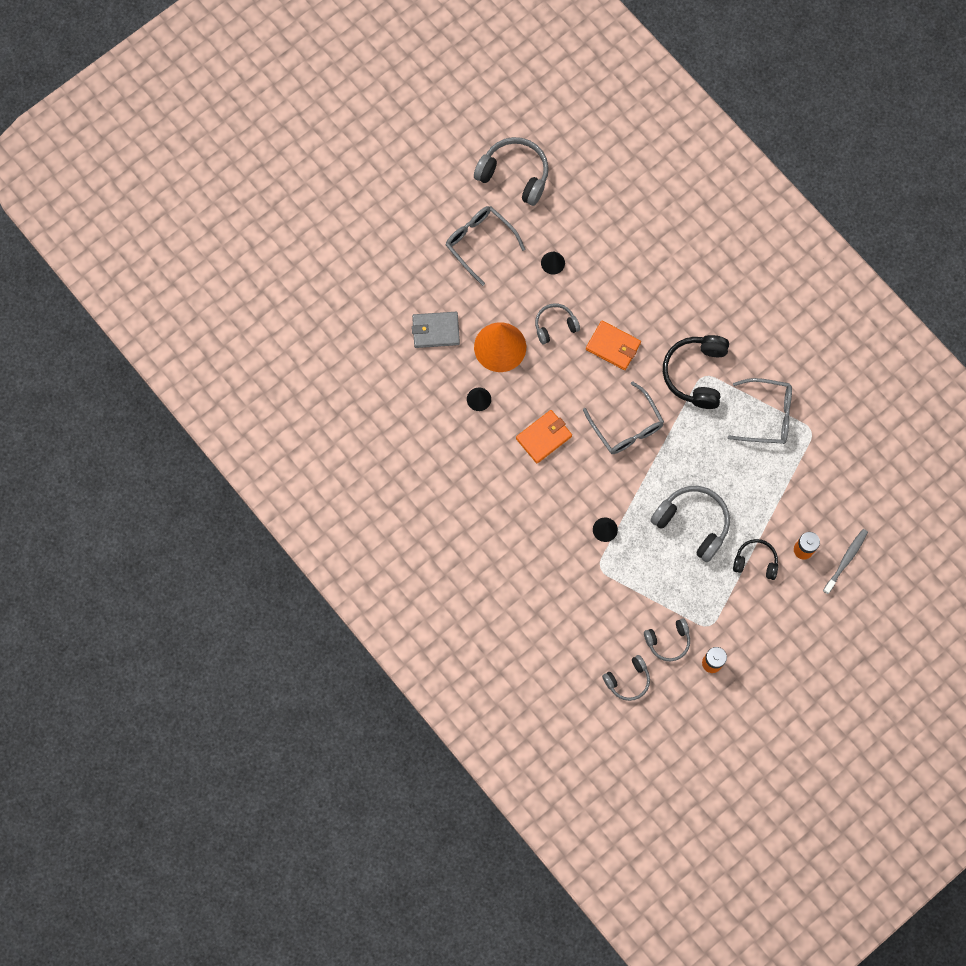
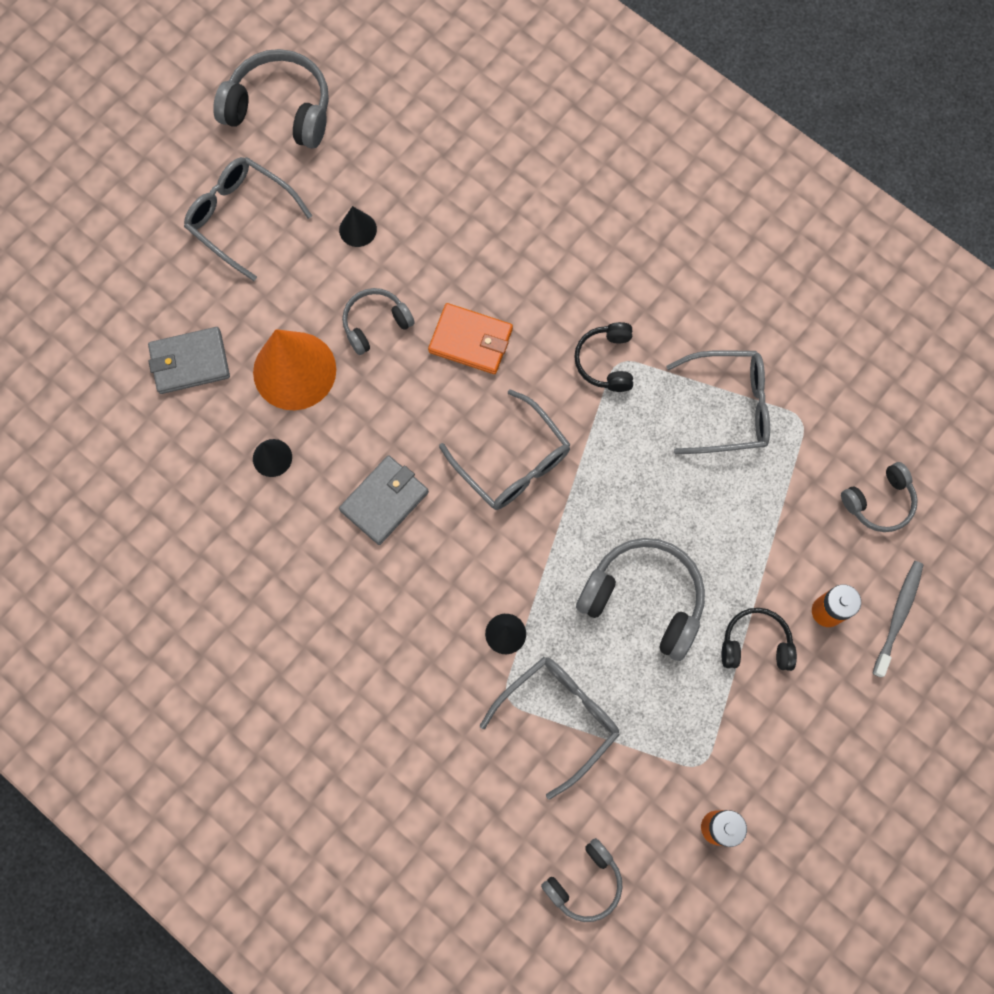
camera: 10 degrees left, 0 degrees up
orange wallet [516,410,572,463] -> grey wallet [339,455,429,545]
grey headphones [644,618,690,661] -> grey headphones moved to [841,462,918,532]
black headphones [663,335,729,409] -> black headphones [574,322,633,392], size x0.59
none -> grey glasses [480,657,620,800]

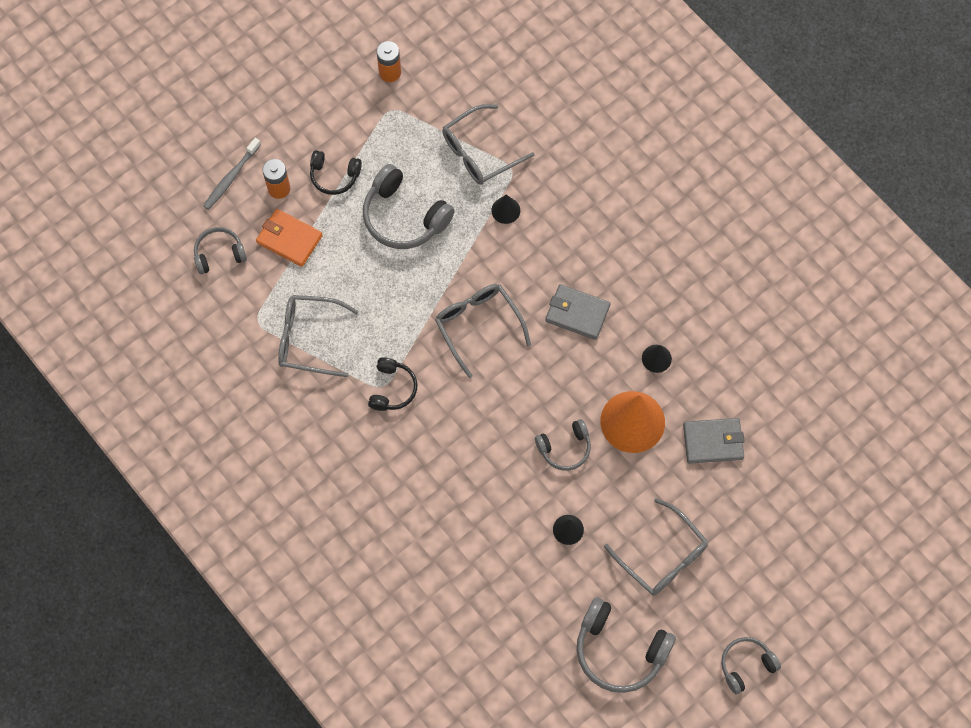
camera: 170 degrees left, 5 degrees down
grey wallet [339,455,429,545] -> grey wallet turned 60 degrees clockwise [545,284,610,340]
orange wallet [428,303,513,374] -> orange wallet moved to [256,209,323,267]
grey headphones [541,838,622,922] -> grey headphones moved to [721,637,781,694]

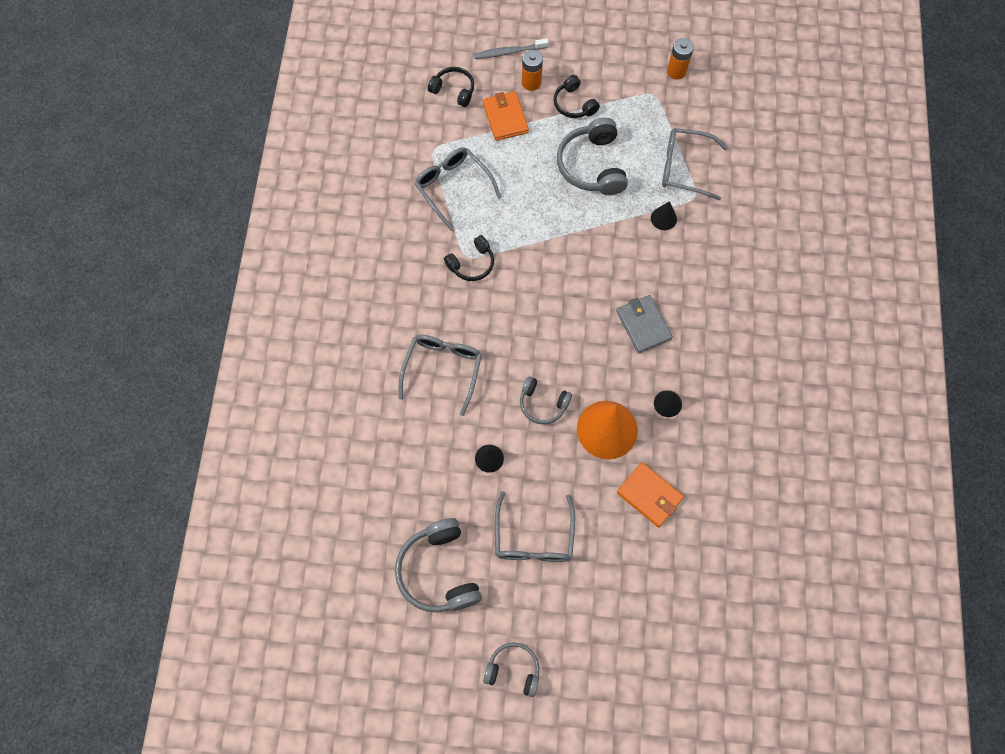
camera: 45 degrees right, 0 degrees up
grey headphones [194,227,247,274] -> black headphones [428,67,474,107]
grey glasses [435,284,531,378] -> grey glasses moved to [399,335,482,416]
grey wallet [683,418,745,464] -> orange wallet [617,462,684,527]

